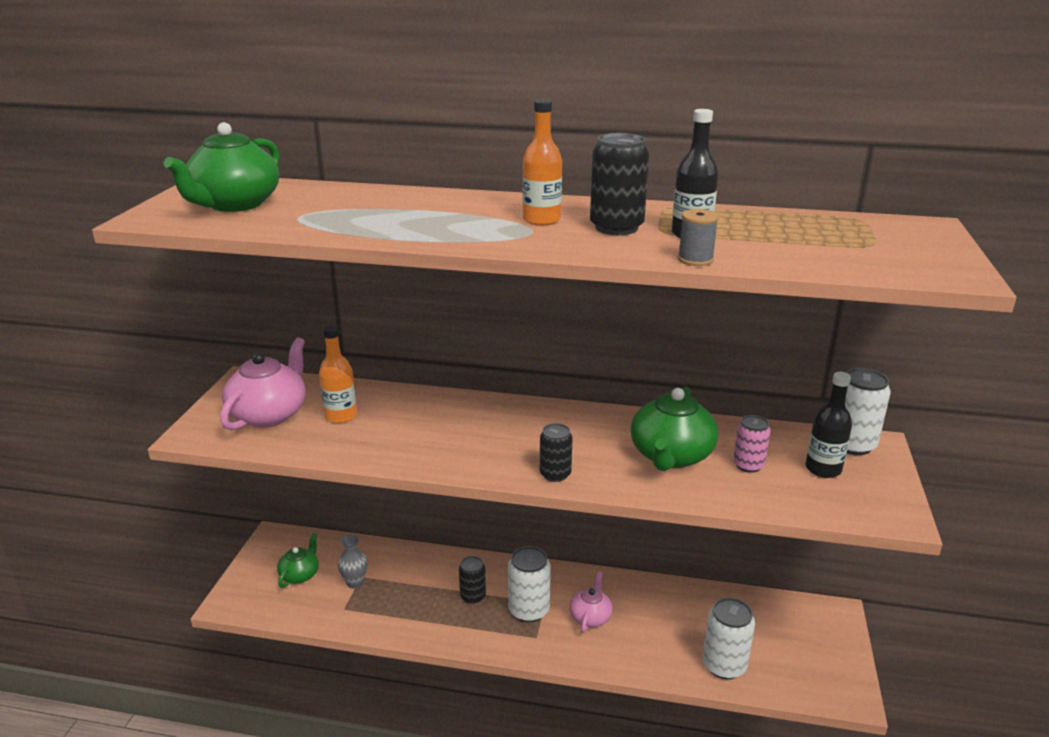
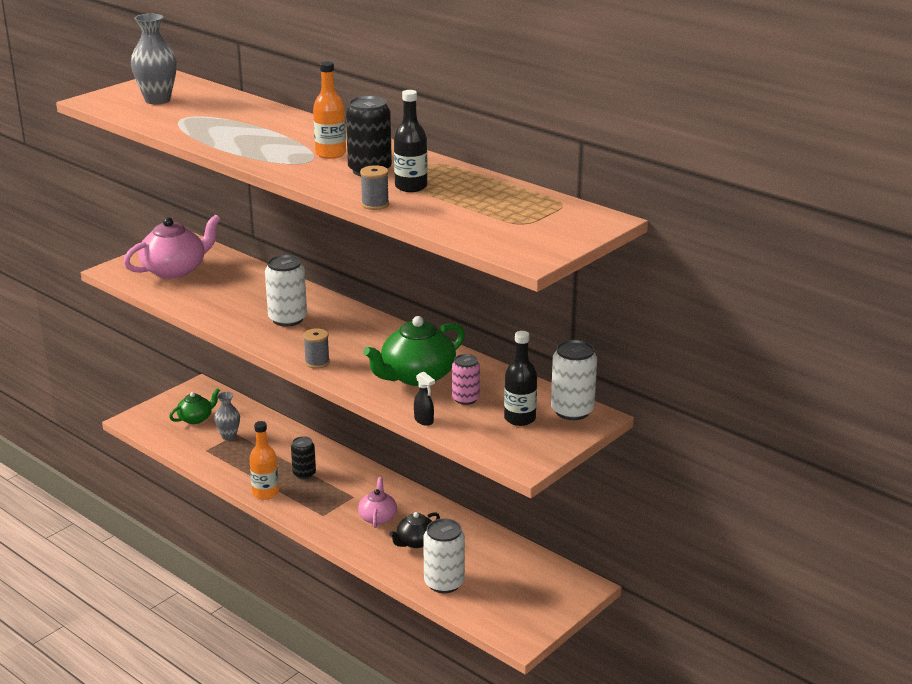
camera: 30 degrees right, 0 degrees up
green teapot [164,122,280,212] -> grey vase [131,14,177,104]
orange bottle [319,325,357,423] -> orange bottle moved to [249,421,279,500]
white can [508,546,551,622] -> white can moved to [265,255,307,327]
black can [540,423,572,482] -> grey spool [303,328,330,369]
pink teapot [570,572,613,633] -> pink teapot turned 45 degrees counterclockwise [358,477,397,528]
none -> black teapot [389,512,440,548]
none -> black spray bottle [414,372,435,426]

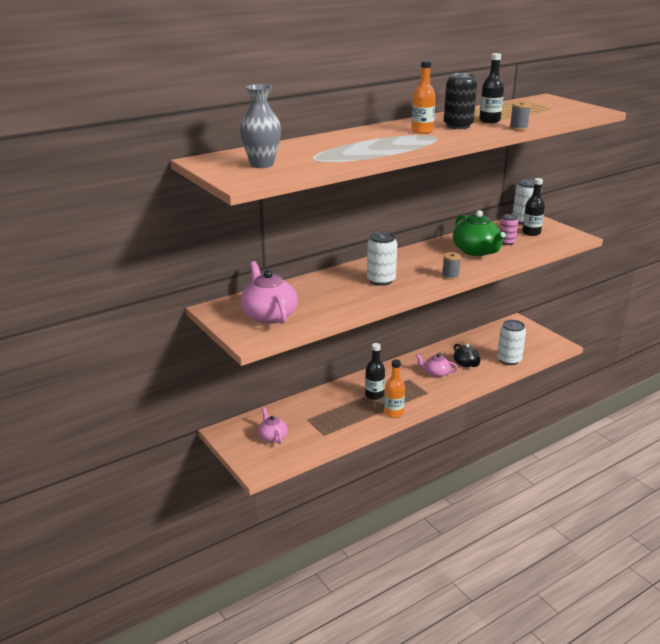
camera: 75 degrees left, 0 degrees up
green teapot [169,388,220,424] -> pink teapot [258,407,287,444]
grey vase [214,392,240,440] -> none
black can [291,436,316,479] -> black bottle [365,343,385,400]
black spray bottle [414,372,435,426] -> none

